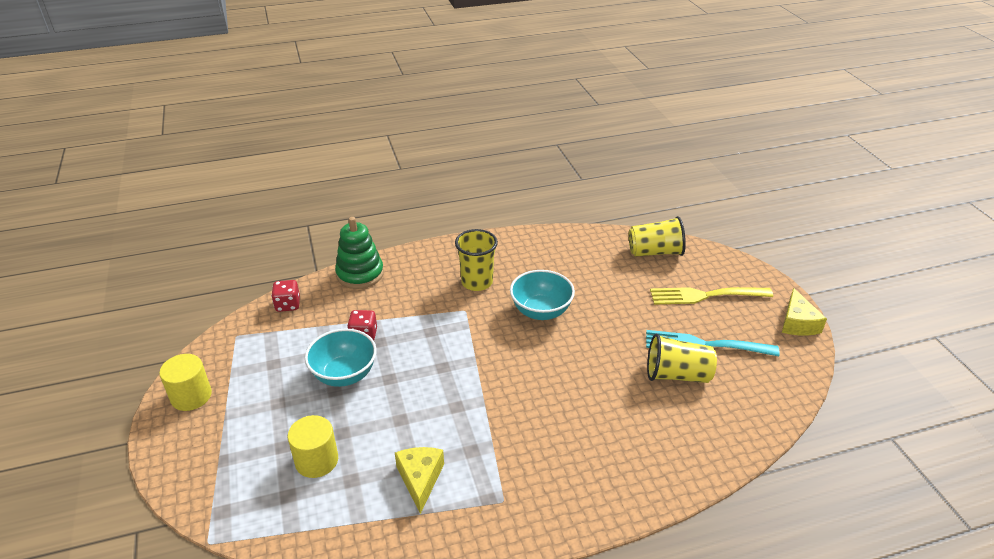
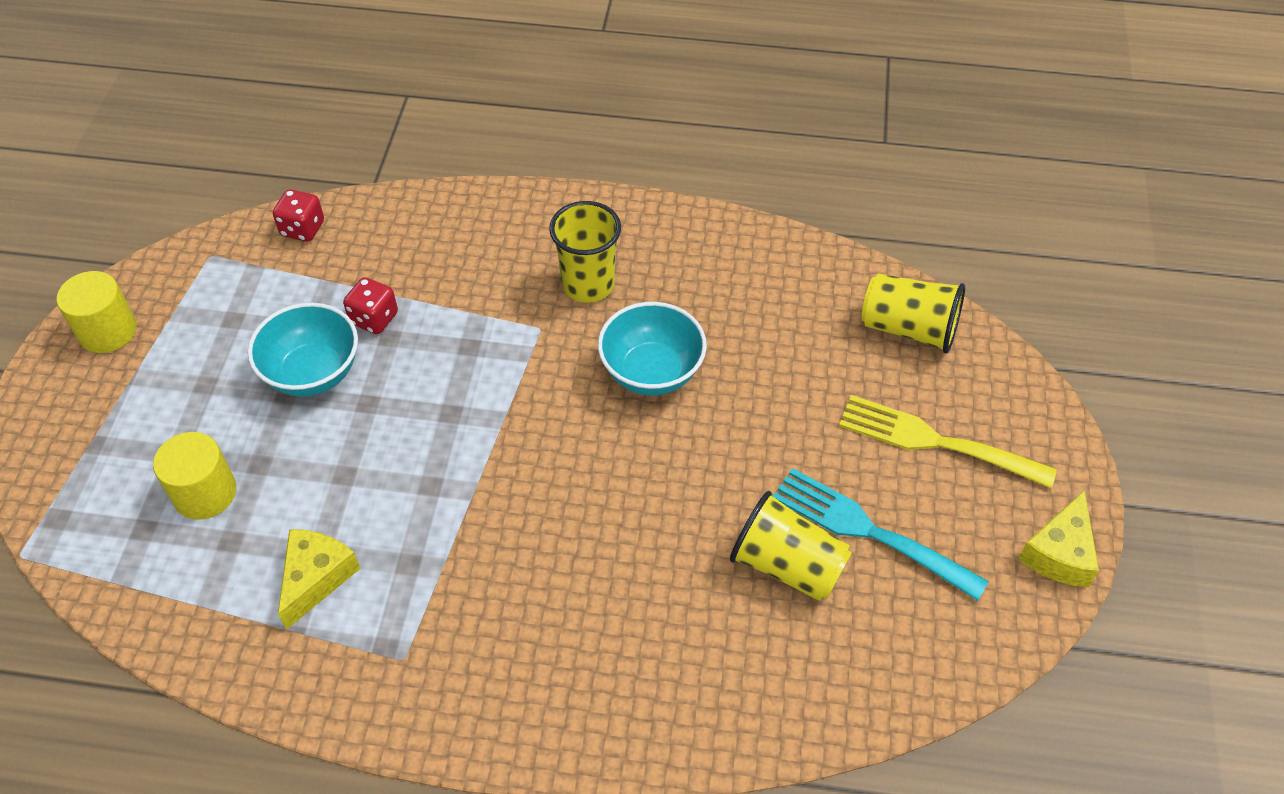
camera: 25 degrees right, 15 degrees up
green stacking toy [335,217,384,289] -> none

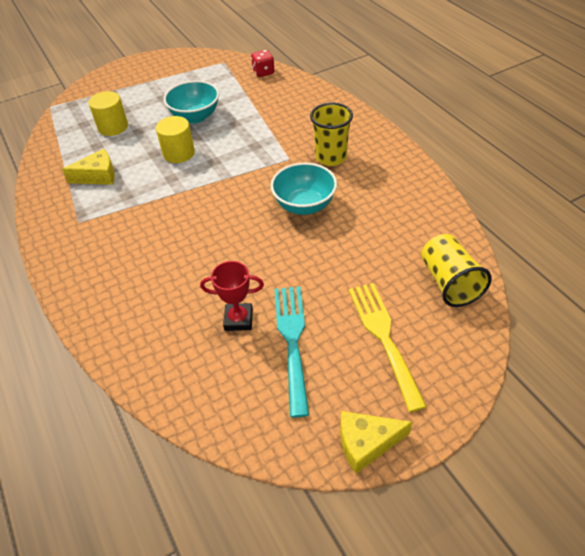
camera: 55 degrees right, 5 degrees down
yellow cylinder [57,271,137,353] -> yellow cylinder moved to [156,116,195,163]
red dice [343,277,398,334] -> none
yellow cup [730,491,852,601] -> red trophy [200,261,264,331]

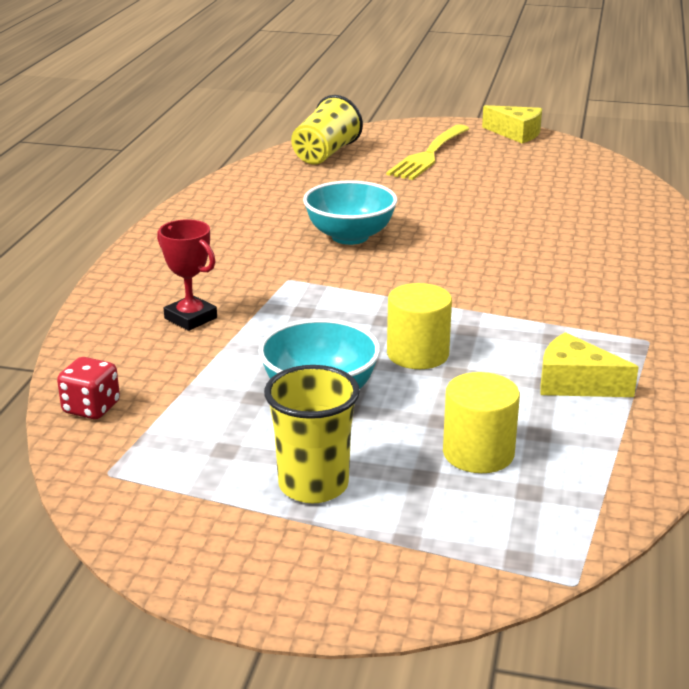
camera: 140 degrees left, 20 degrees down
red trophy [200,261,264,331] -> red trophy moved to [157,219,217,331]
turquoise fork [275,286,309,418] -> none
yellow cup [310,103,353,166] -> yellow cup moved to [264,365,360,503]

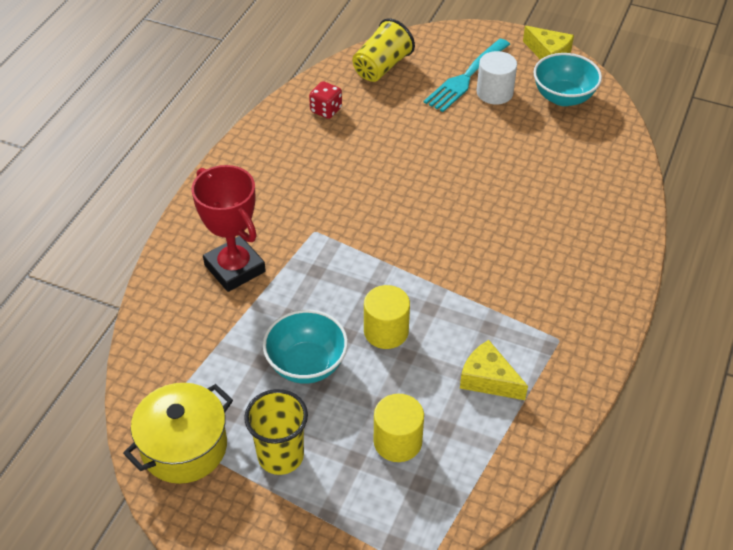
camera: 10 degrees right, 20 degrees up
red dice [57,357,120,419] -> red dice moved to [309,81,342,119]
red trophy [157,219,217,331] -> red trophy [191,165,266,292], size x1.64
turquoise bowl [303,180,397,245] -> turquoise bowl moved to [533,53,602,106]
yellow fork [386,124,469,180] -> turquoise fork [424,39,510,112]
none -> yellow pot [123,383,233,484]
none -> white cylinder [477,51,517,105]

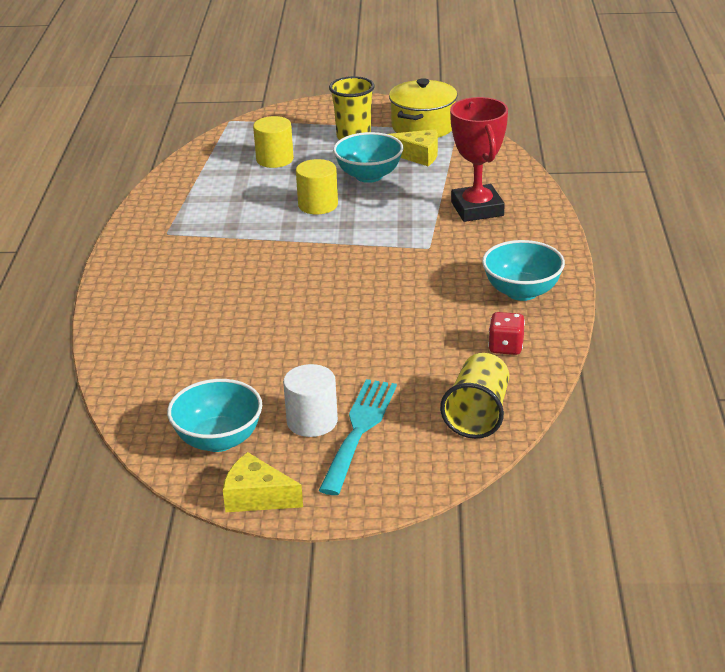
camera: 160 degrees right, 15 degrees down
red trophy [191,165,266,292] -> red trophy turned 45 degrees clockwise [450,97,508,222]
yellow cheese [460,340,528,400] -> yellow cheese moved to [388,129,438,166]
none -> turquoise bowl [482,240,565,301]

